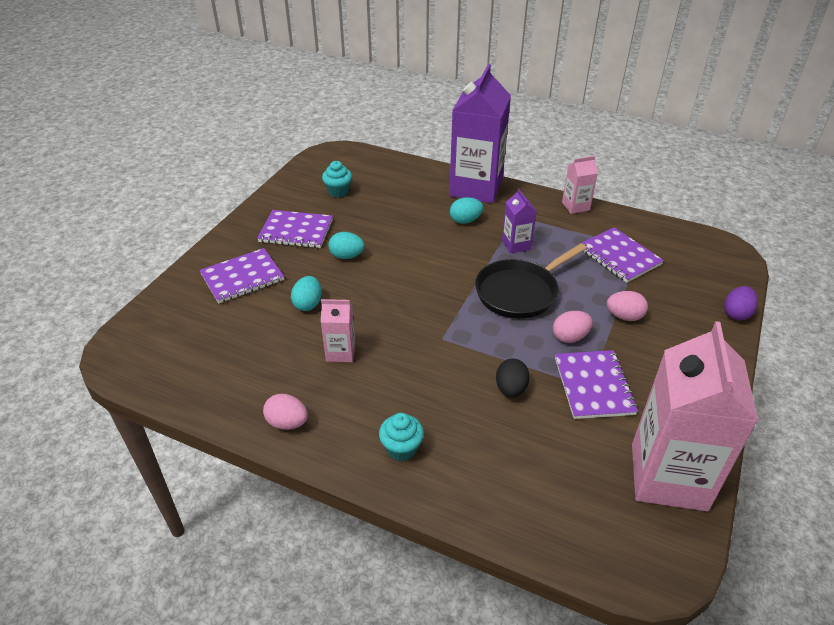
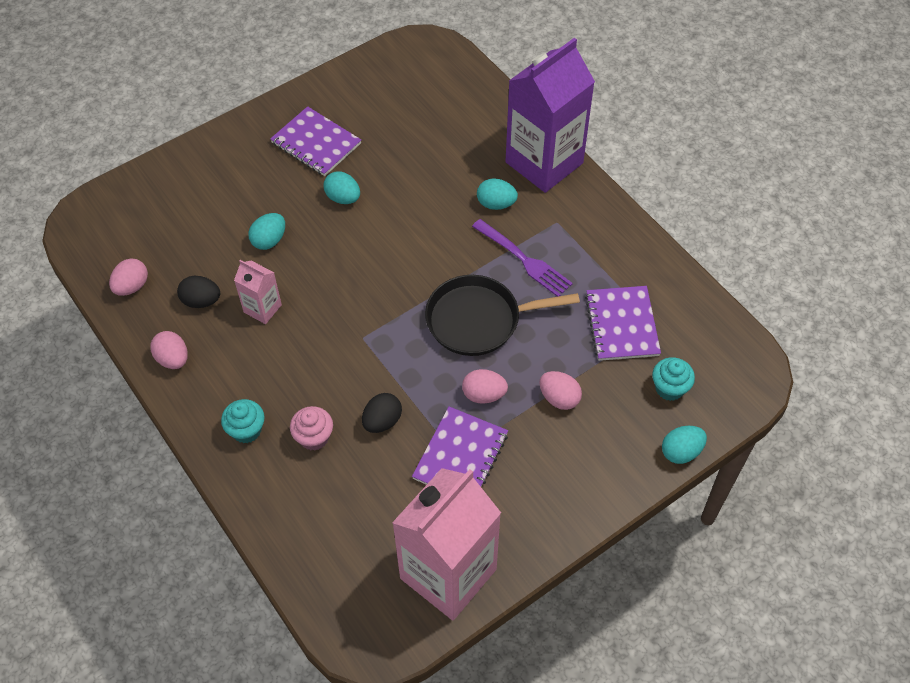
camera: 30 degrees right, 15 degrees up
purple notebook [199,248,284,304] -> none
turquoise cupcake [322,161,352,197] -> turquoise cupcake moved to [652,357,695,401]
purple carton [502,188,537,253] -> purple fork [472,219,573,297]
pink carton [562,156,598,214] -> none
purple egg [724,286,758,320] -> turquoise egg [662,426,707,464]
none -> pink egg [109,258,148,296]
none -> black egg [177,276,220,308]
none -> pink cupcake [290,406,333,451]

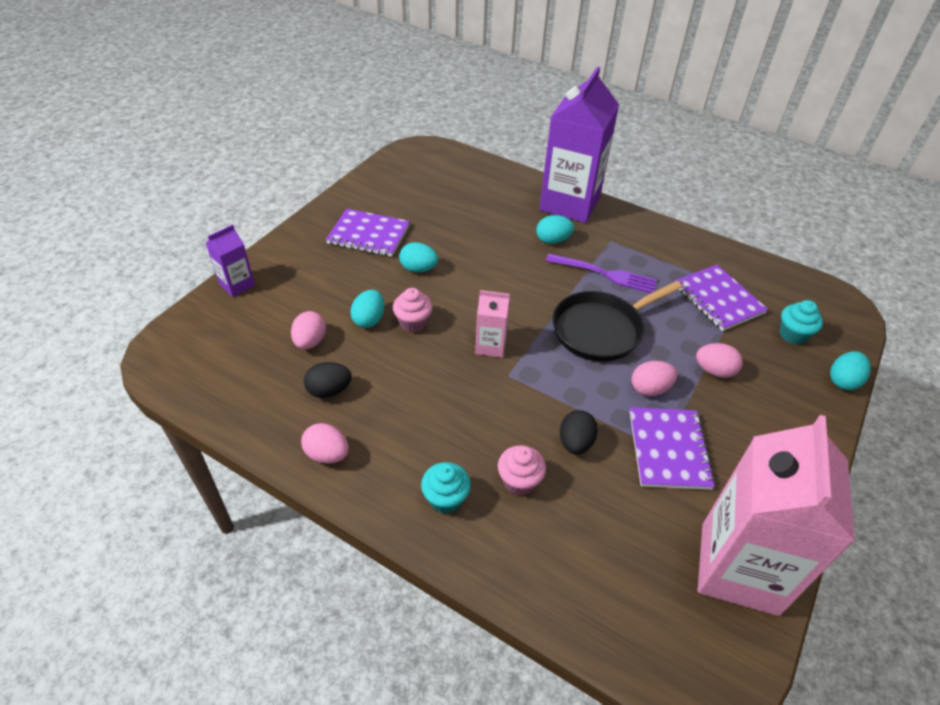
camera: 25 degrees left, 10 degrees down
pink egg [109,258,148,296] -> pink egg moved to [291,311,326,349]
pink carton [234,260,282,324] -> pink carton moved to [475,290,510,358]
none -> purple carton [206,224,255,297]
none -> pink cupcake [393,288,433,333]

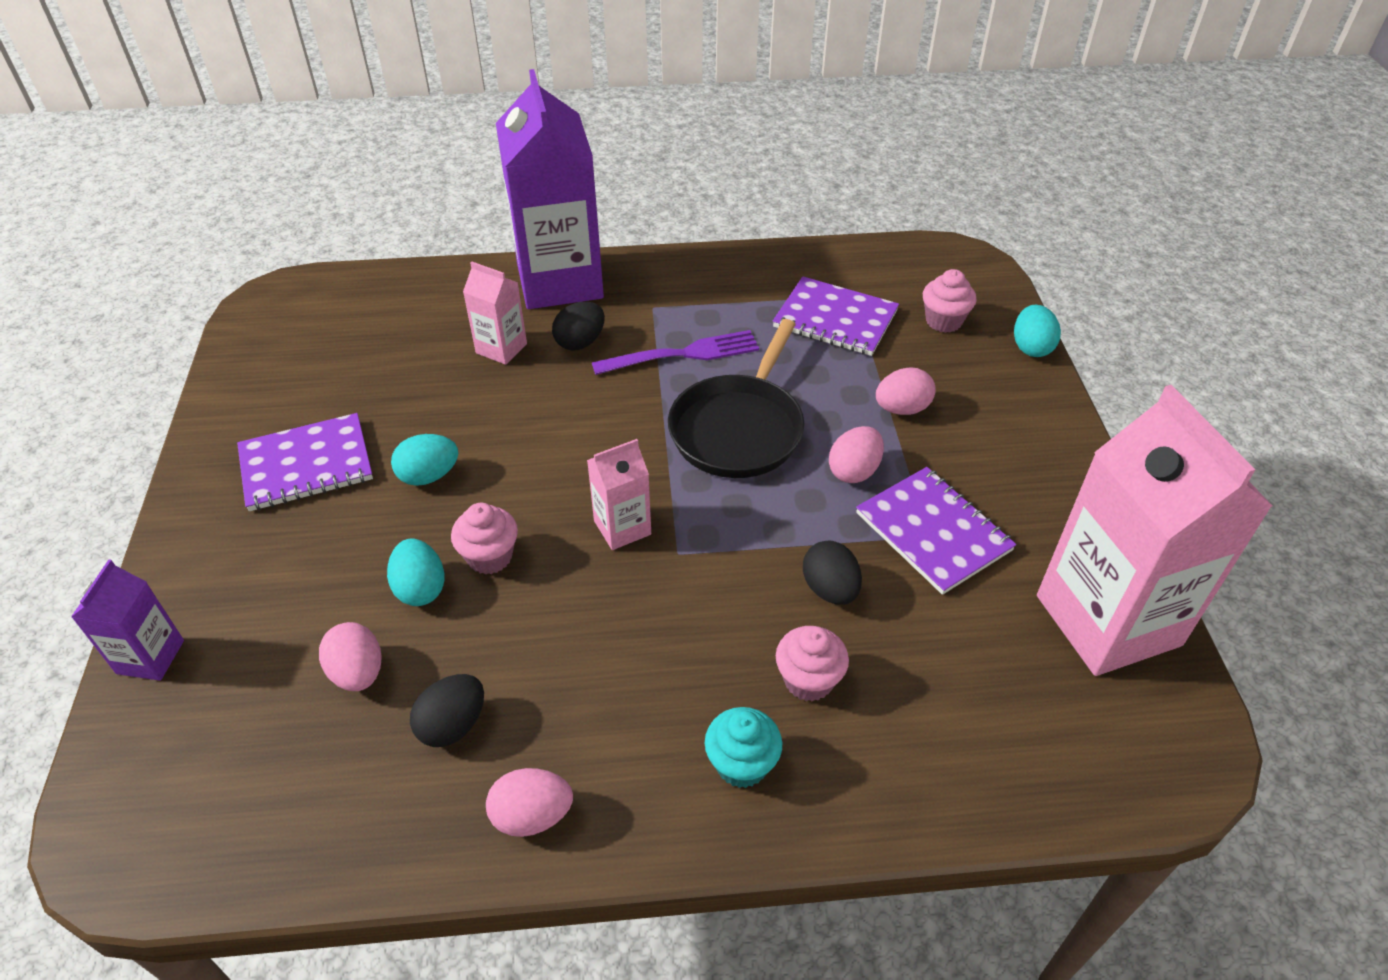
camera: 35 degrees left, 0 degrees up
turquoise egg [536,215,574,244] -> black egg [552,302,605,351]
turquoise cupcake [780,300,823,345] -> pink cupcake [923,269,977,333]
none -> pink carton [463,261,527,365]

